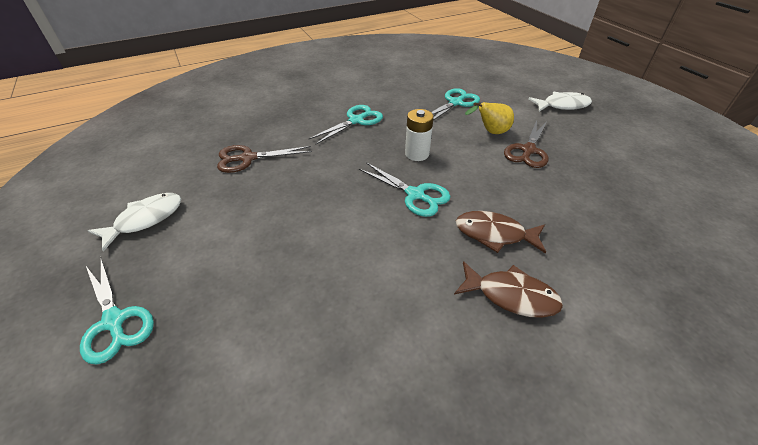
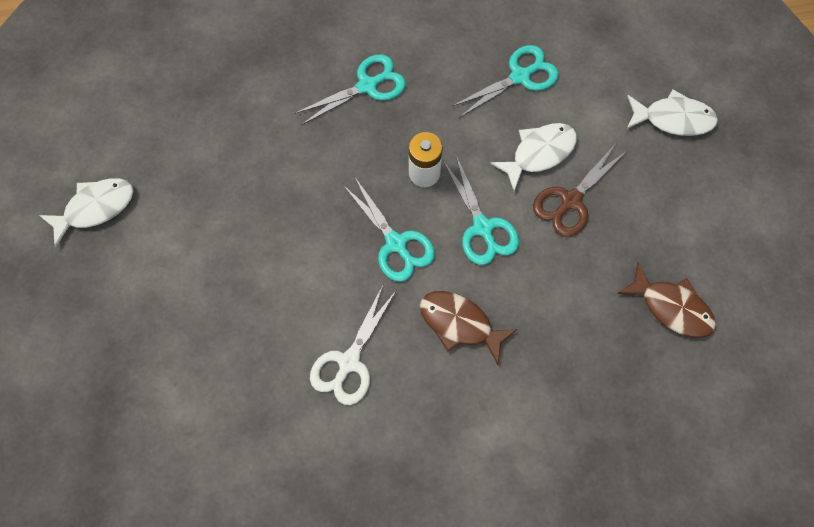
camera: 15 degrees right, 25 degrees up
turquoise scissors [80,258,154,365] -> turquoise scissors moved to [443,156,519,265]
brown scissors [217,145,312,173] -> none
brown fish [454,261,563,318] -> brown fish moved to [617,262,716,338]
yellow pear [465,102,514,134] -> white fish [490,123,577,191]
none -> white scissors [310,285,396,405]

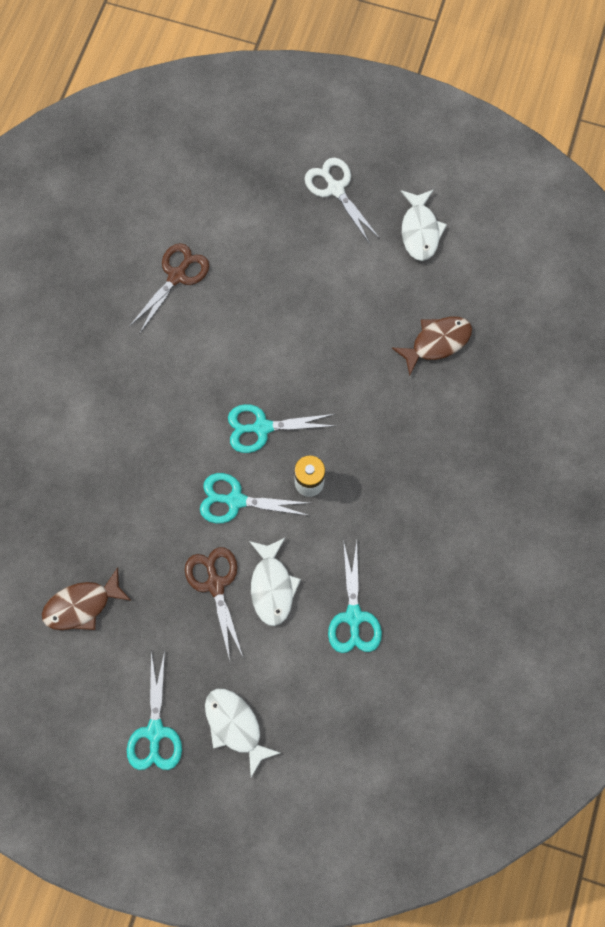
camera: 120 degrees right, 5 degrees up
turquoise scissors [295,54,406,125] -> turquoise scissors moved to [127,650,182,770]
white scissors [310,285,396,405] -> white scissors moved to [305,158,380,244]
brown fish [420,291,517,365] -> brown fish moved to [392,317,472,376]
white fish [627,90,718,136] -> white fish turned 105 degrees clockwise [205,689,280,777]
none -> brown scissors [129,243,209,334]

